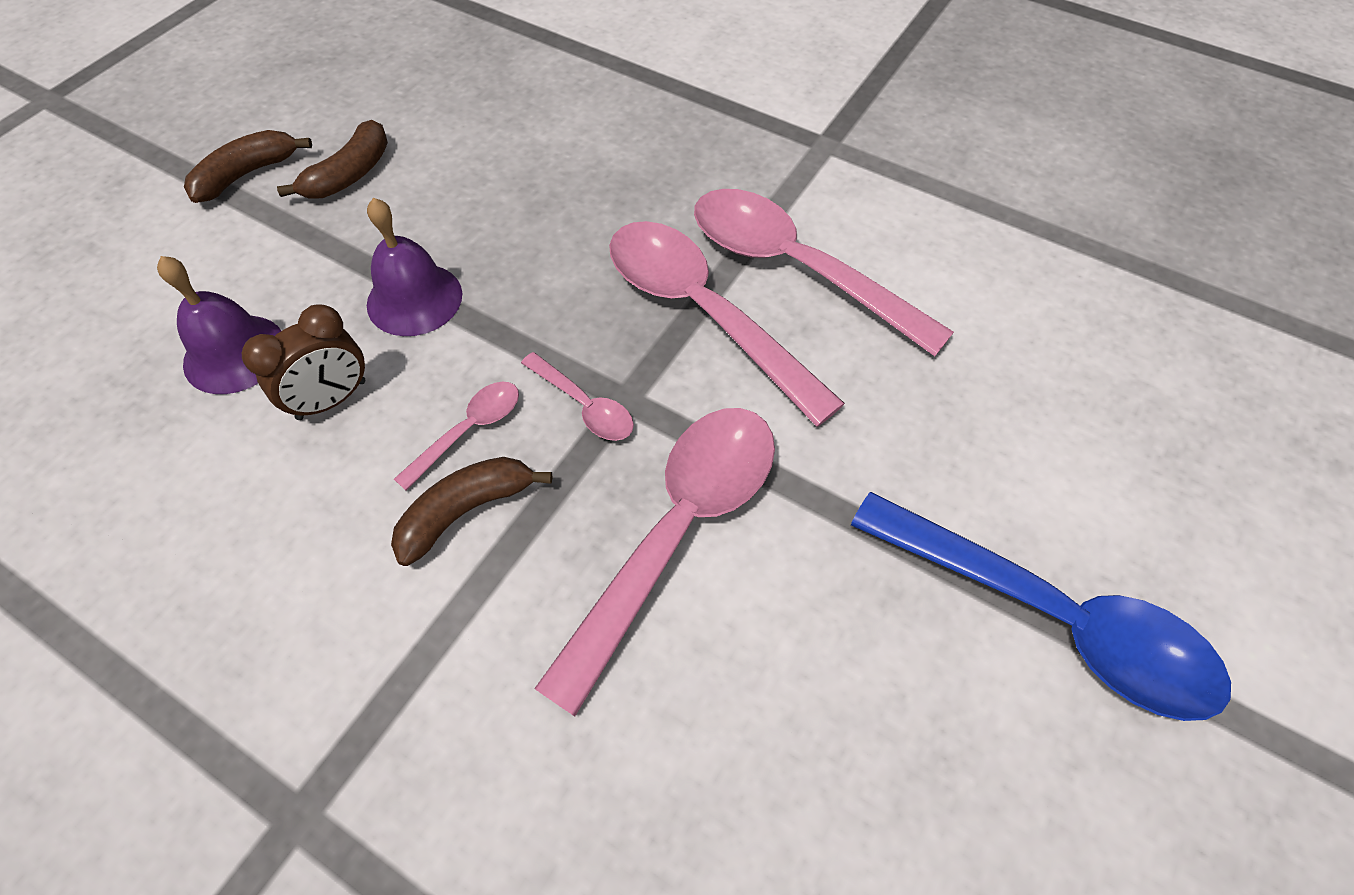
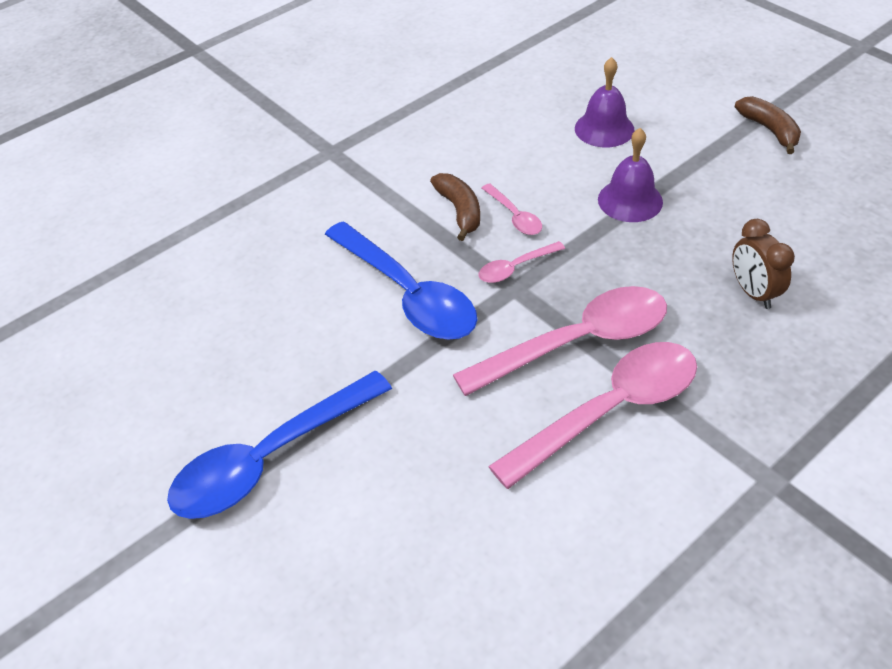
camera: 110 degrees right, 10 degrees down
brown clock [242,304,365,420] -> brown clock moved to [732,219,795,309]
brown banana [277,120,388,198] -> none
pink spoon [534,408,775,716] -> blue spoon [325,222,477,340]

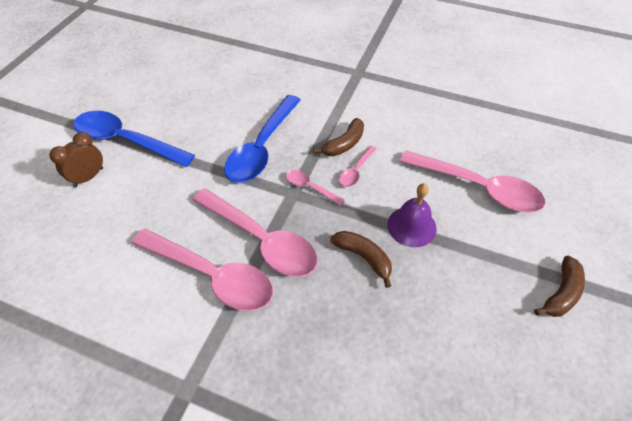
camera: 60 degrees right, 5 degrees up
purple bell [575,57,634,147] -> pink spoon [400,150,545,213]
brown clock [732,219,795,309] -> brown clock moved to [49,132,103,187]
none -> brown banana [330,231,392,288]

